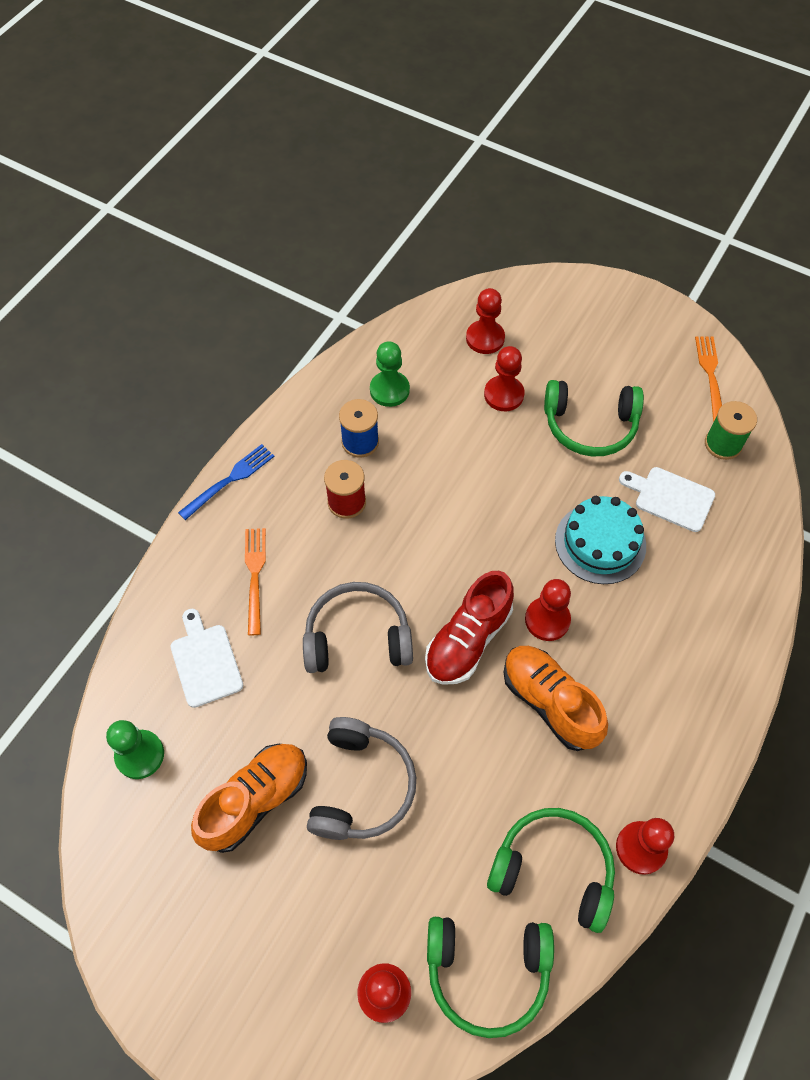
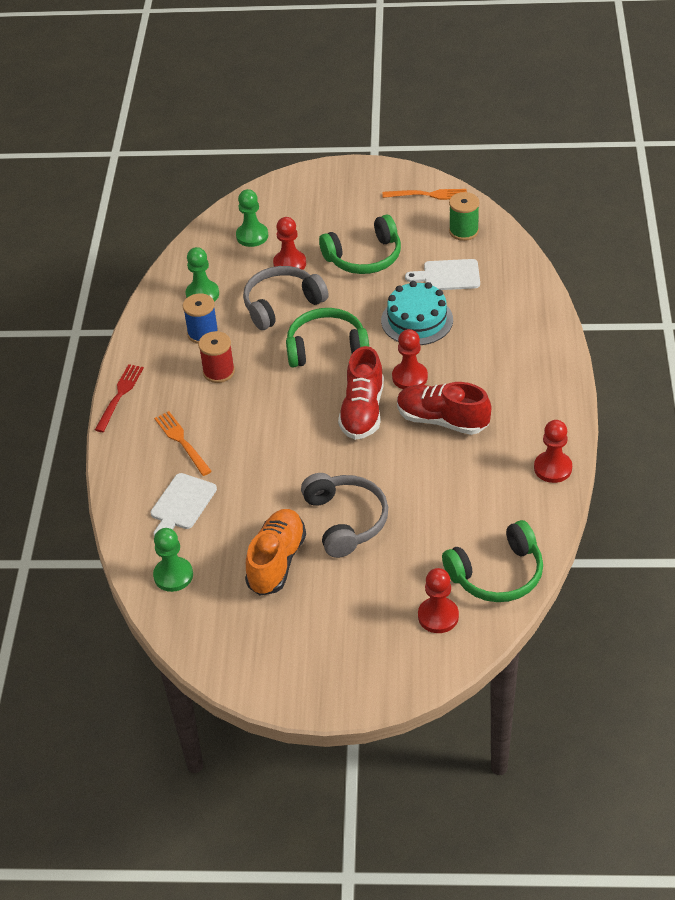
camera: 25 degrees left, 15 degrees down
white cutting board [171,609,243,708] -> white cutting board turned 105 degrees counterclockwise [151,473,217,537]
blue fork [178,444,274,520] -> red fork [95,364,144,432]
grey headphones [303,582,413,673] -> grey headphones moved to [243,266,329,330]
red pawn [466,288,505,354] -> green pawn [236,189,268,247]
green headphones [487,808,615,933] -> green headphones moved to [286,308,369,367]
orange shoe [504,646,608,751] -> red shoe [397,382,491,435]
orange fork [695,336,722,421] -> orange fork turned 120 degrees clockwise [383,189,467,200]

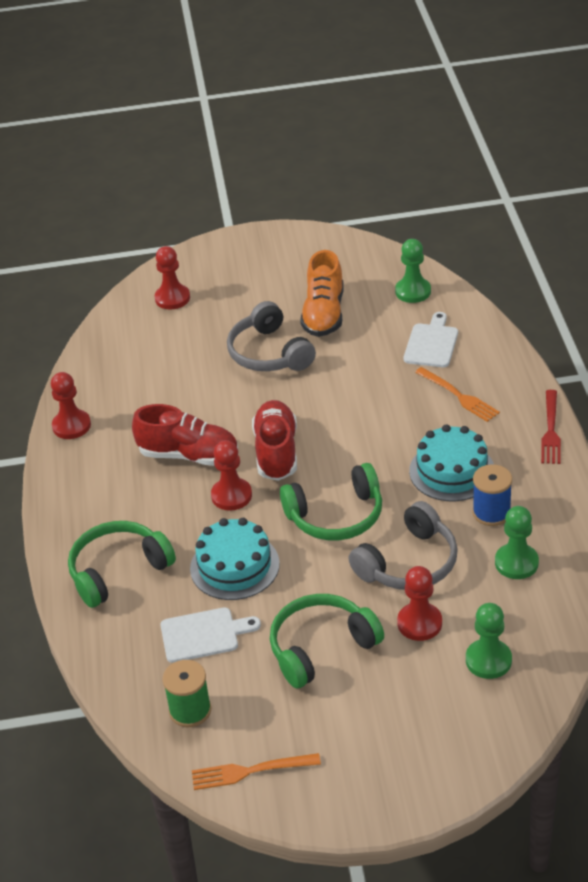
camera: 170 degrees right, 5 degrees down
red spool [198,331,235,383] -> turquoise cake [409,424,494,501]
green headphones [442,520,543,602] -> green headphones moved to [68,521,176,608]

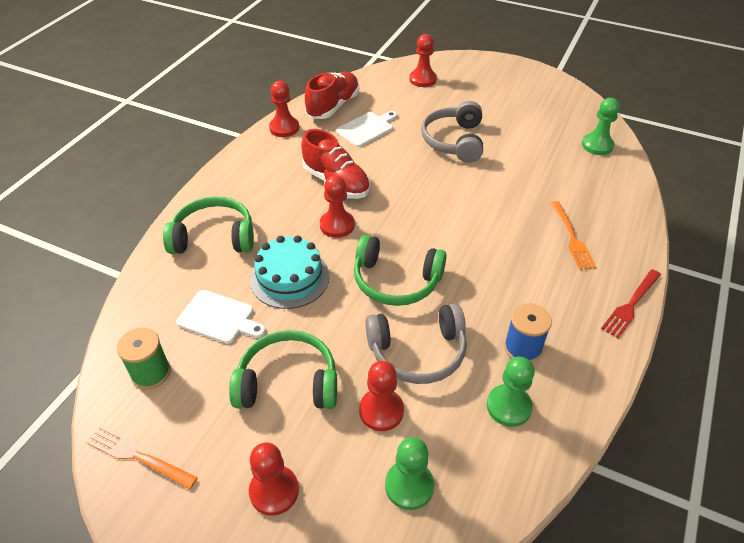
camera: 30 degrees right, 5 degrees up
red shoe [252,400,297,481] -> red shoe moved to [305,72,359,119]
orange shoe [300,250,344,337] -> none
white cutting board [404,312,458,367] -> white cutting board moved to [336,111,397,147]
turquoise cake [409,424,494,501] -> none
none -> red pawn [249,442,299,516]

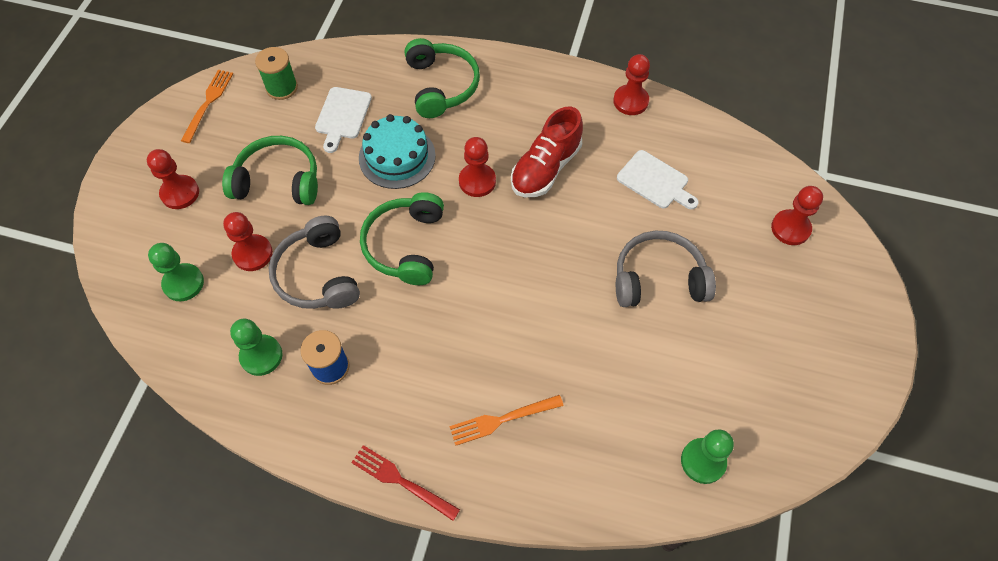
camera: 80 degrees right, 15 degrees up
green headphones [229,330,337,409] -> green headphones turned 75 degrees counterclockwise [222,136,318,205]
red shoe [305,72,359,119] -> none

